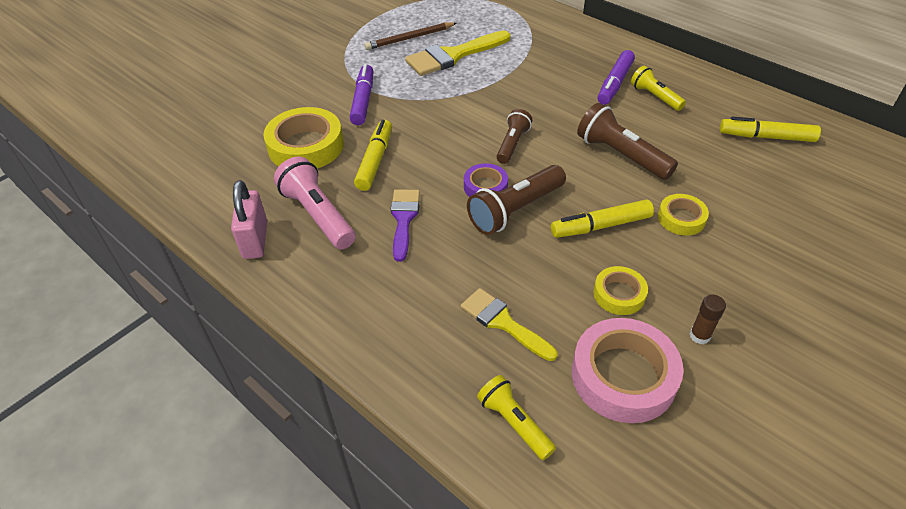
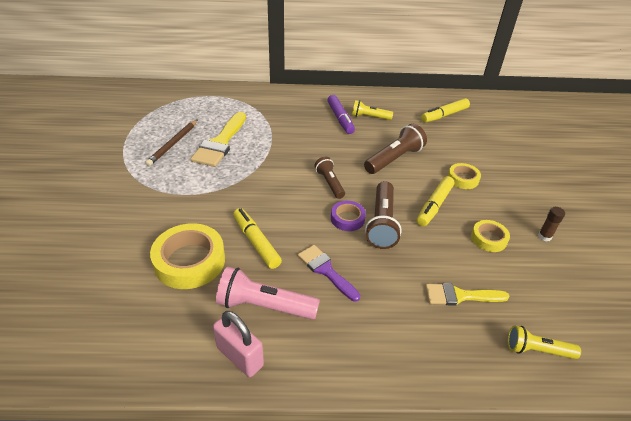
camera: 45 degrees left, 5 degrees down
purple marker [350,64,373,125] -> none
pink tape [572,318,684,423] -> none
brown flashlight [577,103,678,180] -> brown flashlight turned 135 degrees clockwise [364,124,427,174]

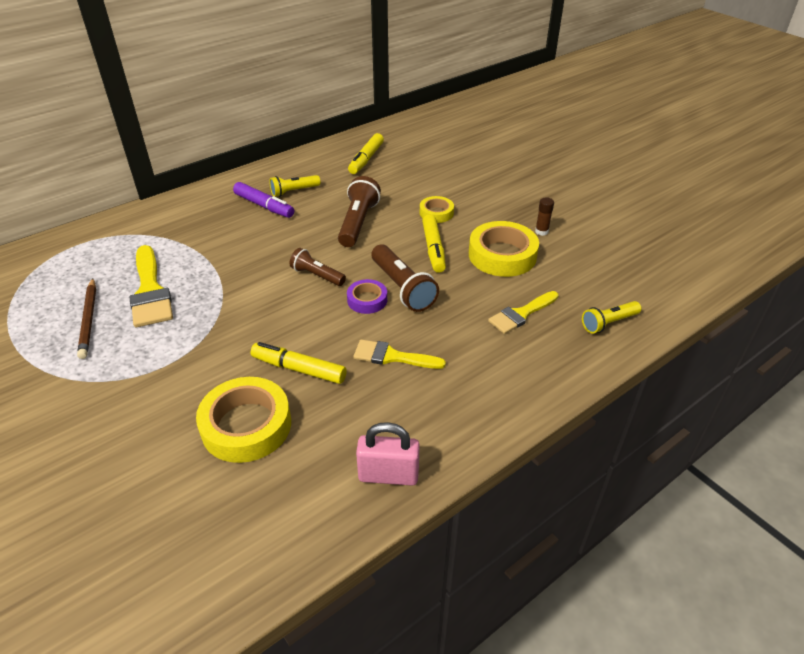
camera: 35 degrees left, 0 degrees up
pink flashlight [216,267,320,320] -> none
purple brush [298,245,360,302] -> yellow brush [353,339,446,369]
yellow tape [471,220,510,252] -> yellow tape [469,221,539,277], size x1.83

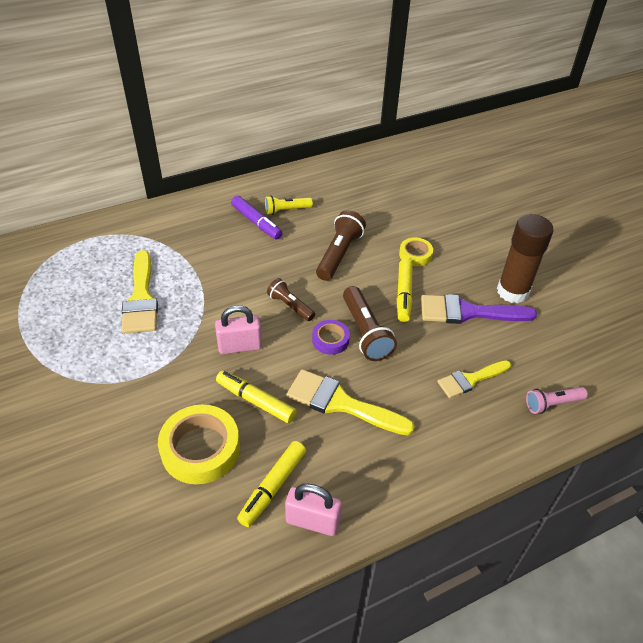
camera: 10 degrees right, 5 degrees up
brown pencil [77,278,96,359] -> none
yellow marker [348,133,384,174] -> yellow marker moved to [237,441,306,527]
yellow brush [353,339,446,369] -> yellow brush [286,369,415,436], size x1.55
yellow tape [469,221,539,277] -> purple brush [421,294,537,324]
brown glue stick [535,197,554,236] -> brown glue stick [497,214,553,304], size x2.47
yellow flashlight [582,301,642,334] -> pink flashlight [526,387,588,414]
none -> pink padlock [215,305,262,354]

